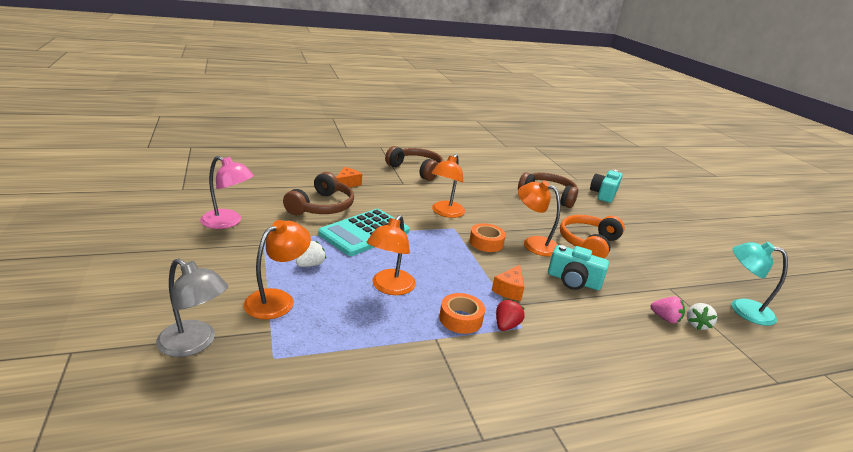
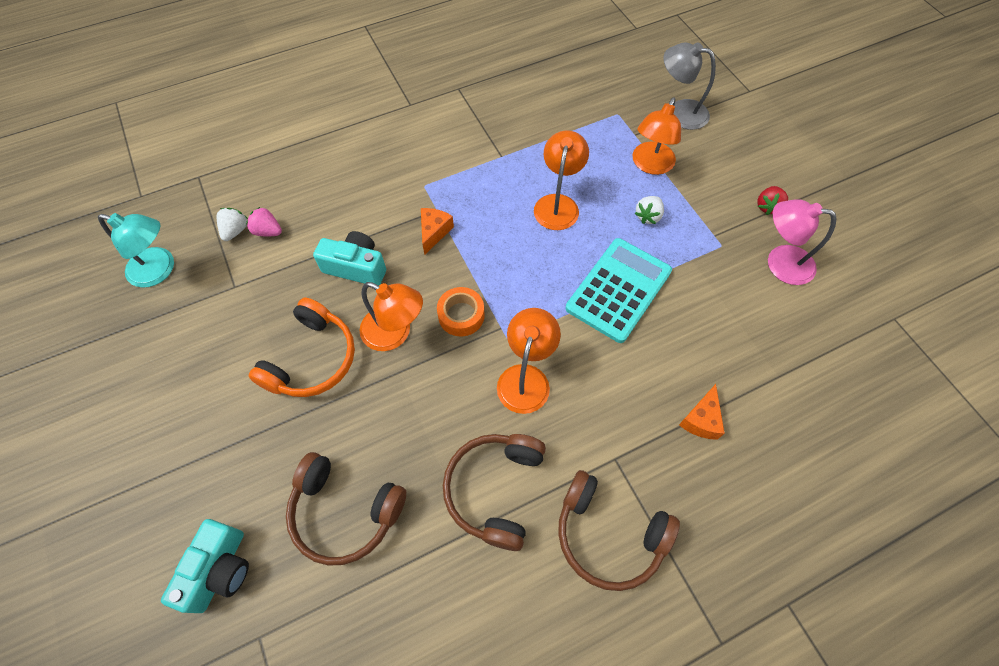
camera: 175 degrees right, 35 degrees up
brown headphones [283,172,354,215] -> brown headphones moved to [443,434,546,551]
orange tape [439,293,485,334] -> none
red strawberry [496,300,525,331] -> red strawberry moved to [757,186,788,215]

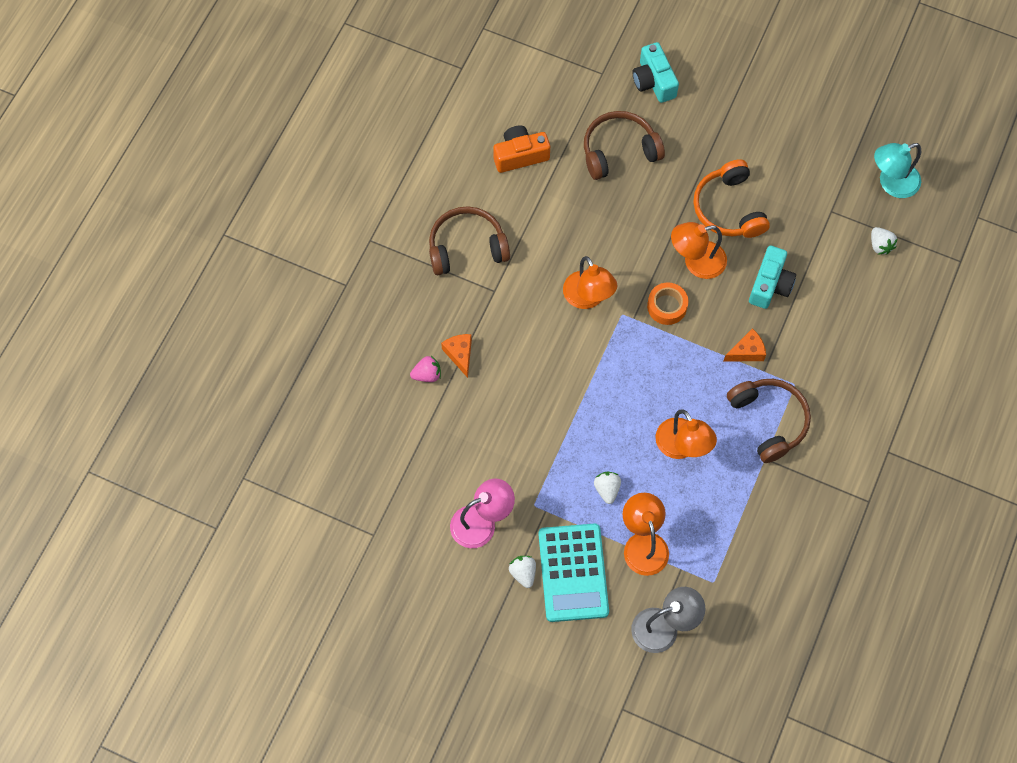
camera: 140 degrees right, 5 degrees up
pink strawberry [246,207,282,236] -> pink strawberry moved to [410,356,441,382]
turquoise camera [313,231,386,286] -> turquoise camera turned 45 degrees counterclockwise [749,246,796,309]
orange cheese [421,208,454,255] -> orange cheese turned 90 degrees counterclockwise [723,328,766,362]
brown headphones [443,434,546,551] -> brown headphones moved to [727,379,811,463]
turquoise calculator [565,238,672,343] -> turquoise calculator moved to [538,524,609,622]
red strawberry [757,186,788,215] -> white strawberry [509,556,536,588]
none -> orange camera [493,126,550,173]

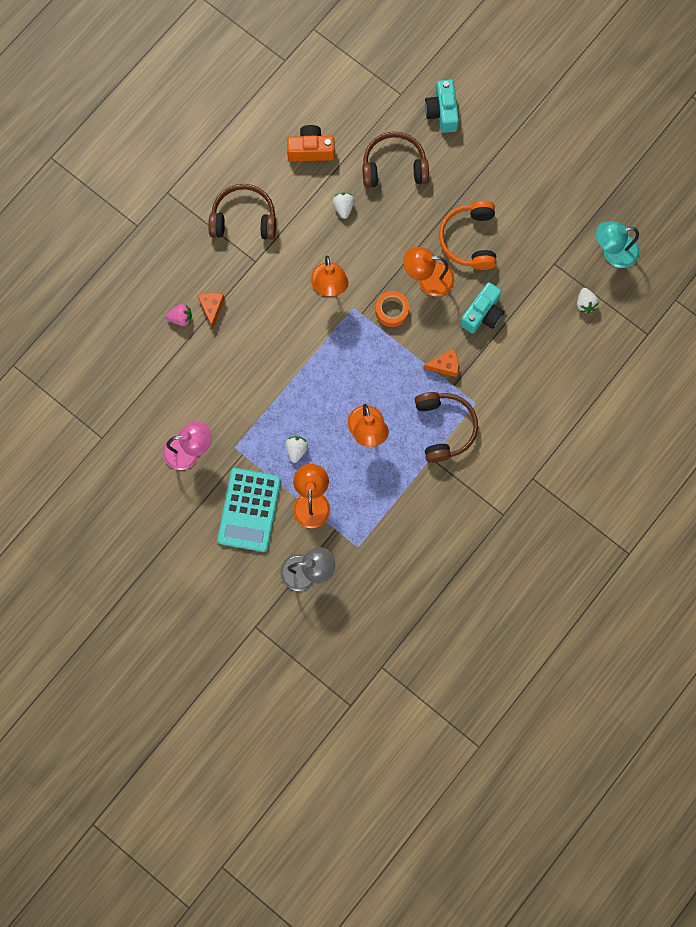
camera: 15 degrees right, 10 degrees up
white strawberry [509,556,536,588] -> white strawberry moved to [333,193,354,219]

